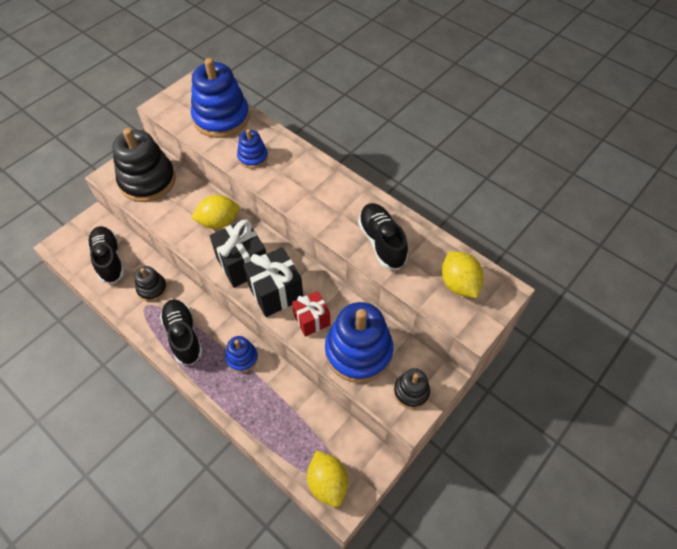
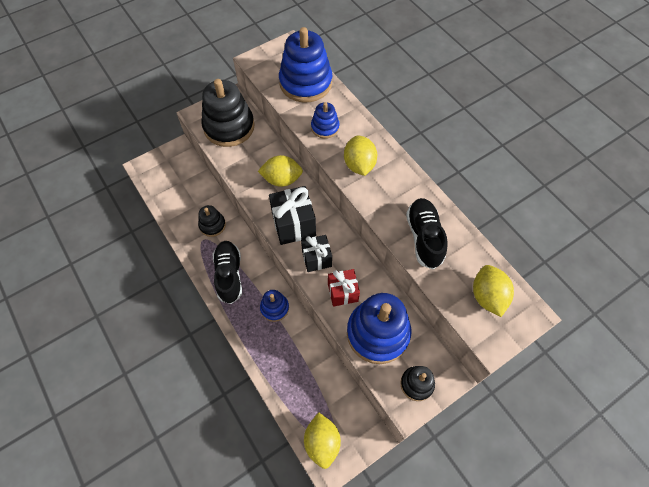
camera: 15 degrees right, 5 degrees up
black shoe [87,226,125,283] -> none
black gift [243,247,303,317] -> black gift [301,235,332,272], size x0.65
none -> yellow lemon [344,136,377,176]

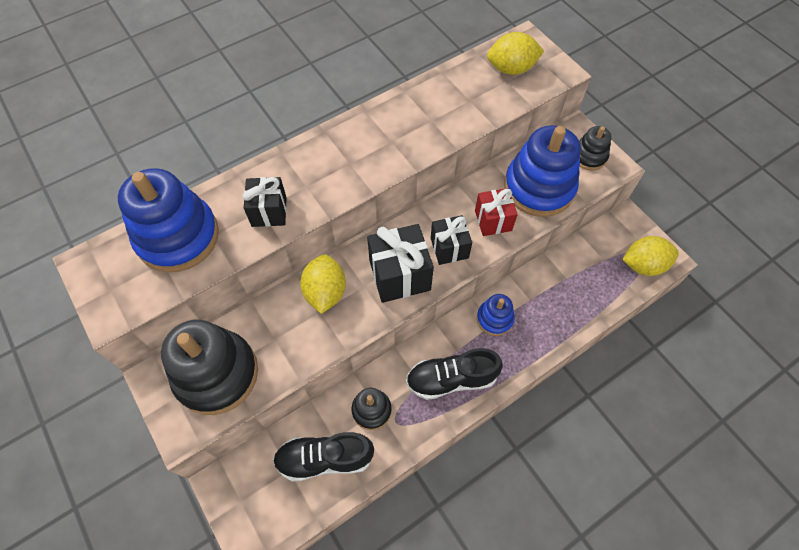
camera: 90 degrees left, 0 degrees up
blue stacking toy [311,102,339,139] -> black gift [242,177,287,227]
yellow lemon [344,136,377,176] -> none
black shoe [406,198,448,269] -> black shoe moved to [273,432,374,482]

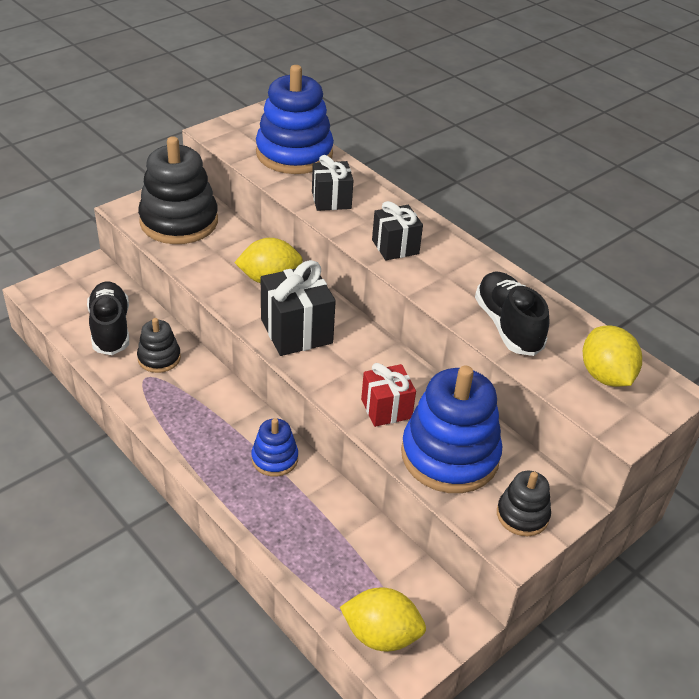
camera: 80 degrees right, 20 degrees down
black shoe [406,348,502,400] -> black shoe moved to [475,272,549,356]
black gift [431,215,472,265] -> black gift moved to [372,201,423,260]
yellow lemon [622,236,679,276] -> yellow lemon turned 60 degrees counterclockwise [340,587,426,652]

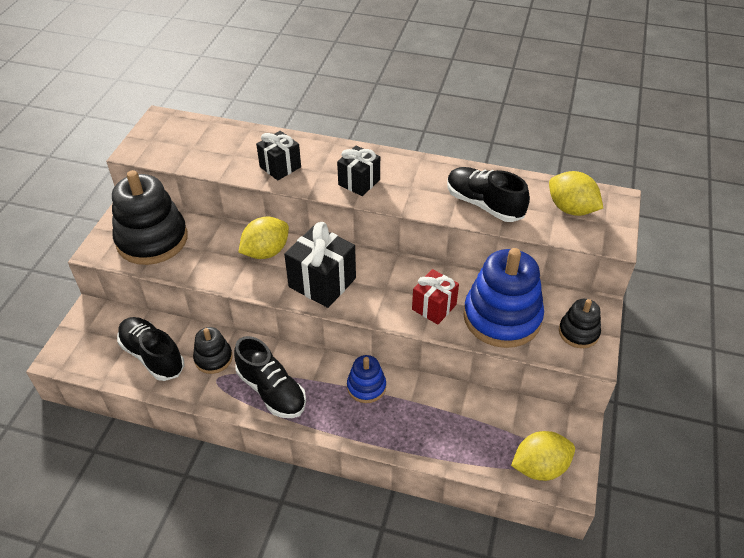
camera: 30 degrees left, 5 degrees up
blue stacking toy [256,65,334,174] -> none
none -> black shoe [234,336,306,418]

